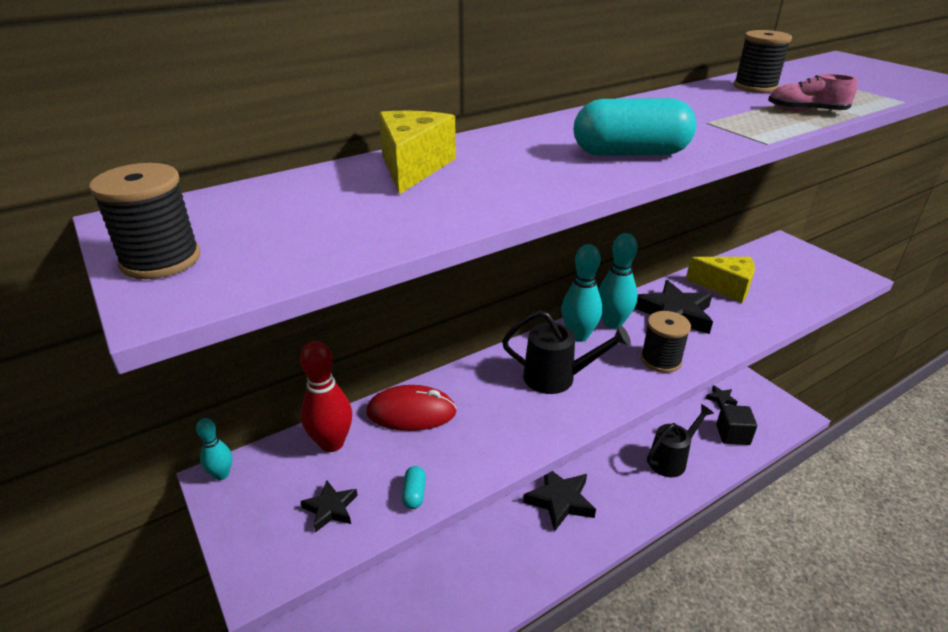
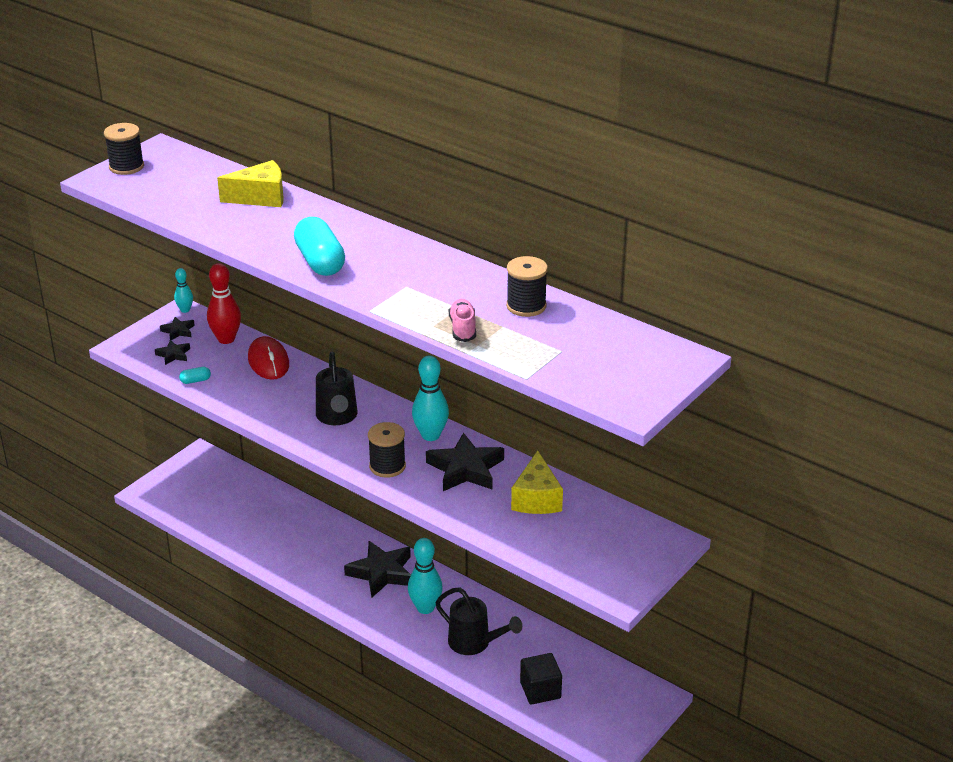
camera: 70 degrees right, 0 degrees up
turquoise bowling pin [561,244,602,342] -> turquoise bowling pin moved to [408,538,443,614]
black star [706,385,737,409] -> black star moved to [160,317,195,340]

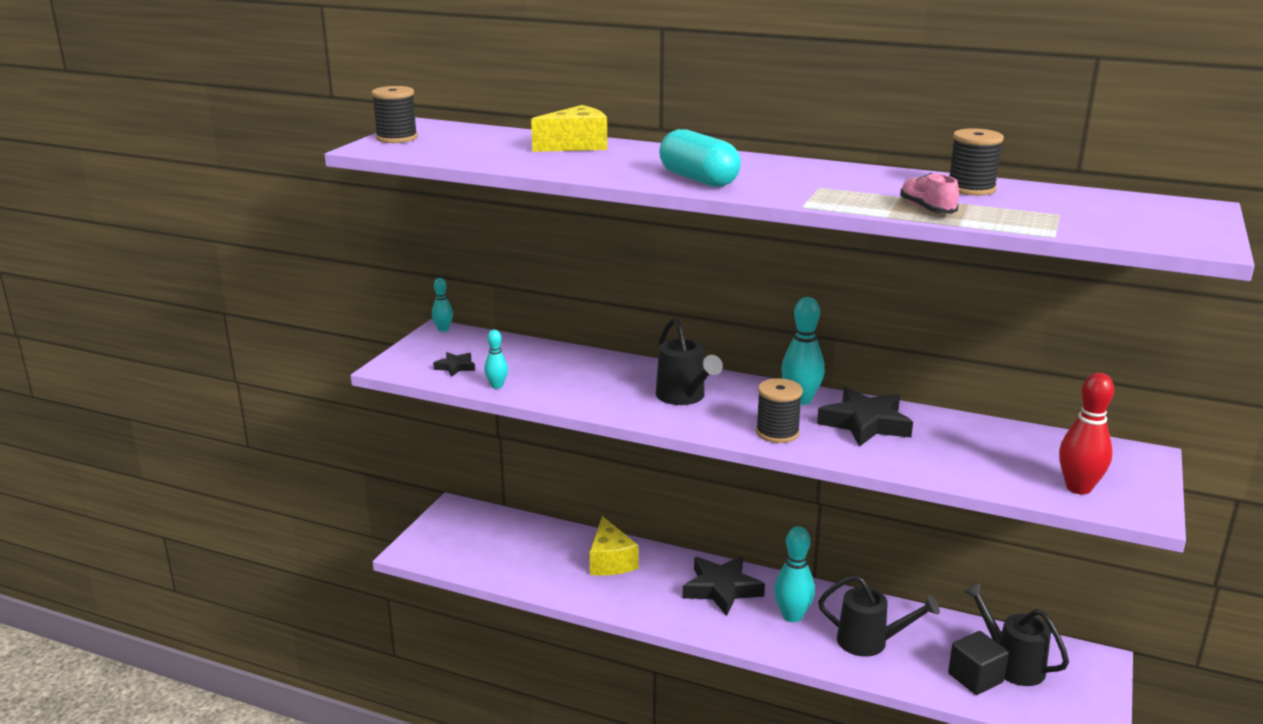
camera: 15 degrees left, 10 degrees down
black star [160,317,195,340] -> none
turquoise capsule [179,367,211,384] -> turquoise bowling pin [484,330,508,389]
red bowling pin [207,263,241,344] -> red bowling pin moved to [1059,372,1114,494]
red mouse [248,336,289,380] -> none
yellow cheese [511,451,563,514] -> yellow cheese moved to [590,516,639,576]
none -> black watering can [964,582,1069,686]

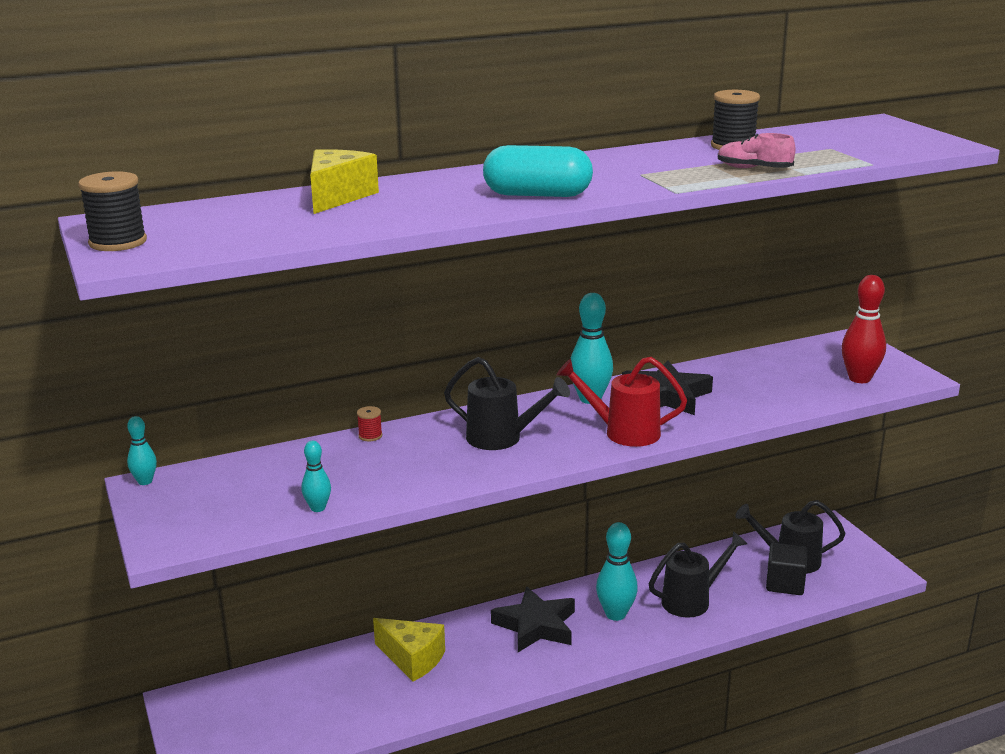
camera: 45 degrees left, 0 degrees up
black star [433,352,475,377] -> none
black spool [756,378,803,443] -> red watering can [556,357,687,447]
none -> red spool [357,406,382,441]

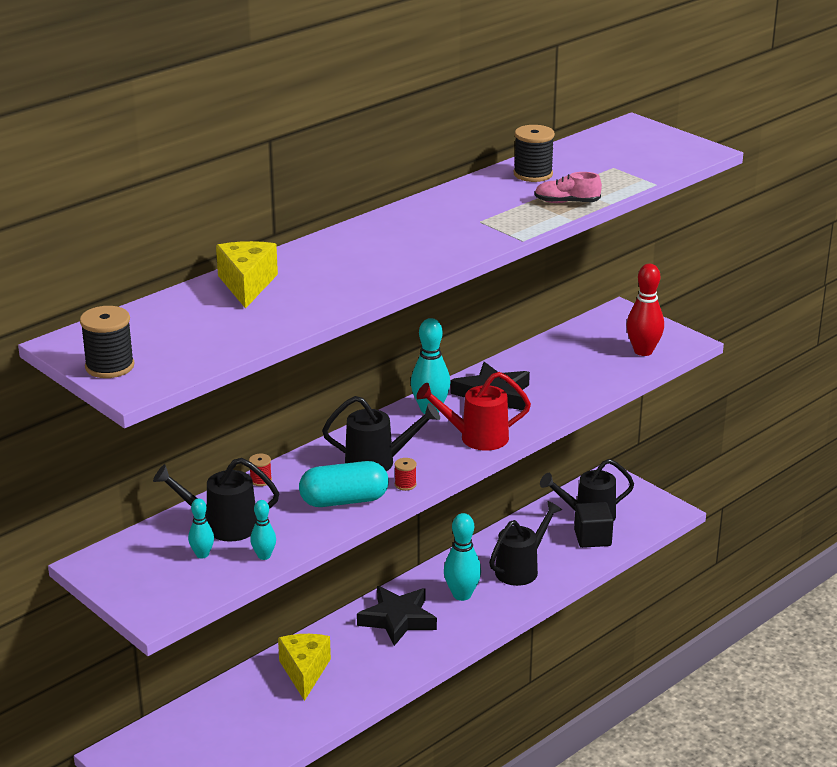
camera: 20 degrees left, 5 degrees up
turquoise bowling pin [127,416,157,485] -> turquoise bowling pin moved to [188,498,214,559]
yellow cheese [373,618,445,682] -> yellow cheese turned 105 degrees counterclockwise [278,634,331,701]
turquoise capsule [483,145,593,197] -> turquoise capsule moved to [299,461,389,507]
none -> black watering can [153,458,279,542]
none -> red spool [394,458,417,491]

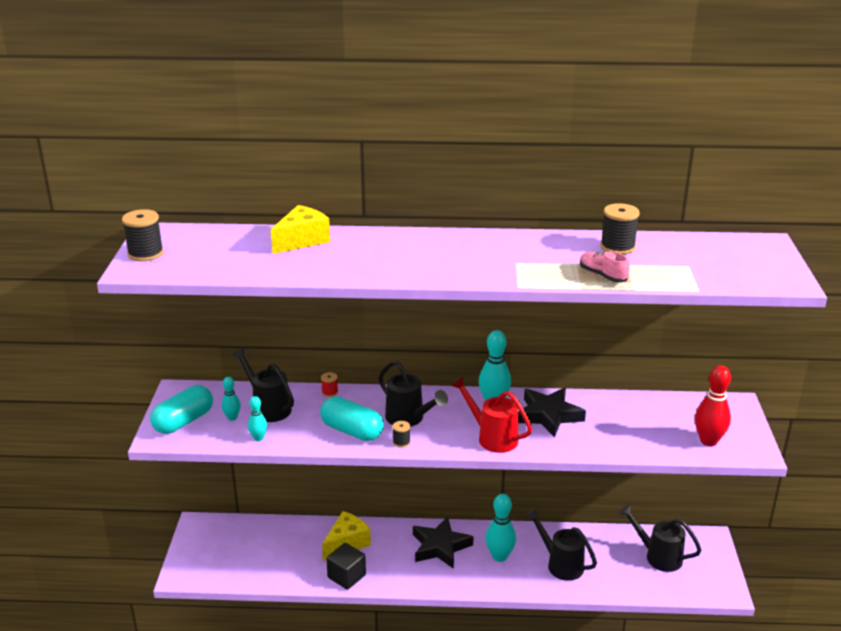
camera: 45 degrees right, 0 degrees up
red spool [394,458,417,491] -> black spool [393,421,410,447]
black watering can [489,501,562,586] -> black watering can turned 135 degrees counterclockwise [525,508,597,581]
black cube [574,502,613,548] -> black cube moved to [326,543,366,590]
none -> turquoise capsule [150,385,213,434]

